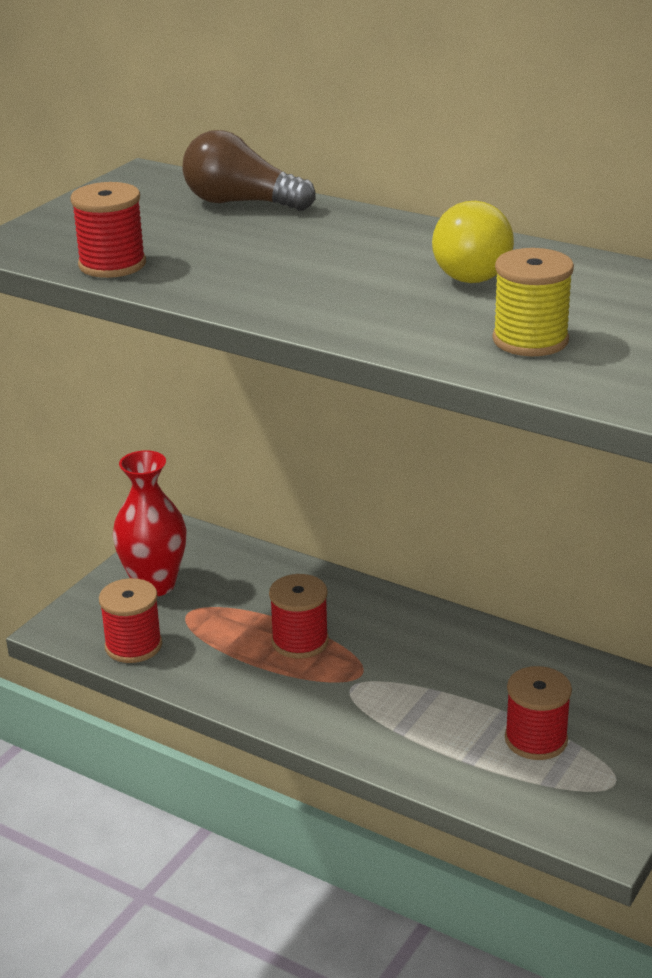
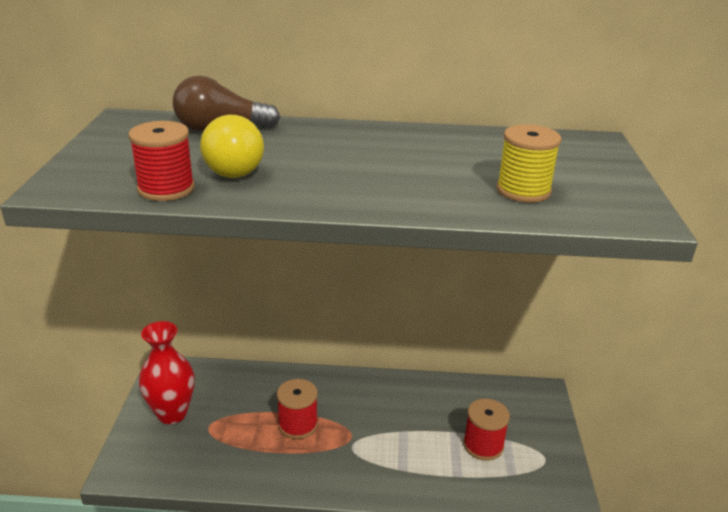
camera: 30 degrees left, 0 degrees up
red spool [99,578,162,663] -> none
yellow light bulb [432,201,514,283] -> yellow light bulb moved to [200,115,264,178]

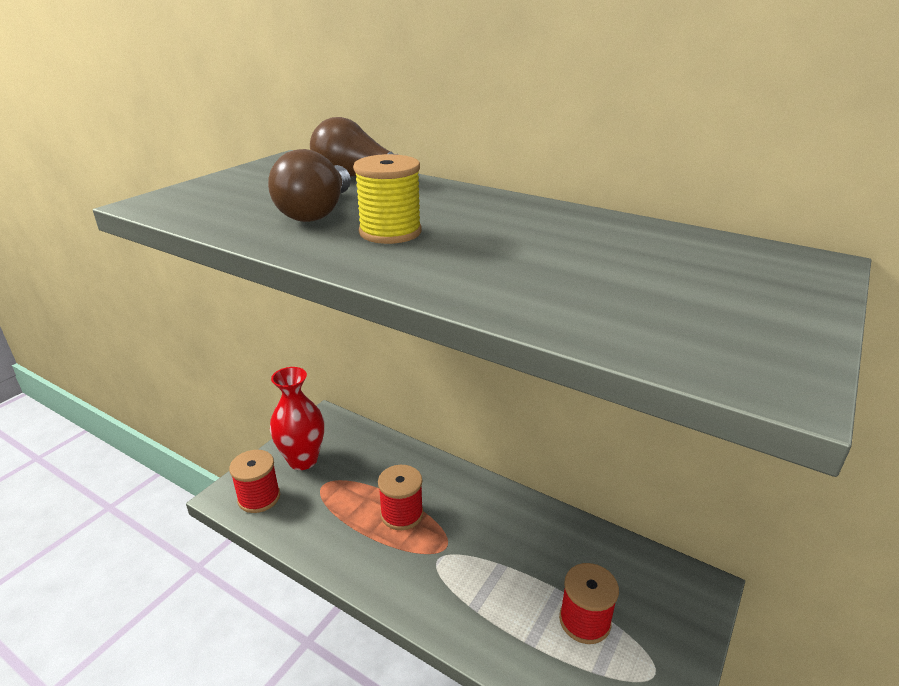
camera: 30 degrees right, 0 degrees up
red spool [128,121,195,201] -> red spool moved to [229,450,280,513]
yellow light bulb [200,115,264,178] -> brown light bulb [268,149,351,222]
yellow spool [496,124,561,203] -> yellow spool moved to [353,154,422,244]

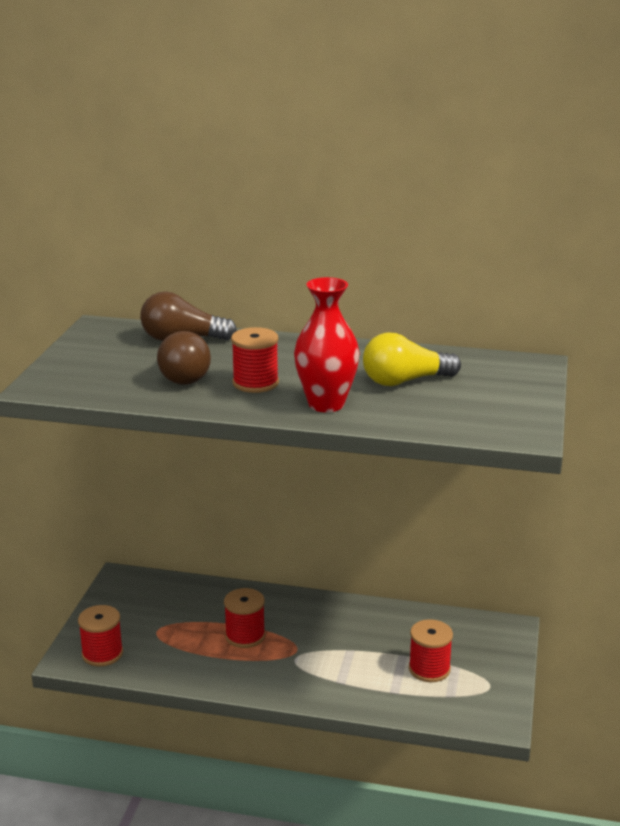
camera: 20 degrees left, 5 degrees down
red vase [270,367,324,470] -> red vase moved to [294,277,360,412]
yellow spool [353,154,422,244] -> red spool [231,327,279,393]
none -> yellow light bulb [363,332,461,386]

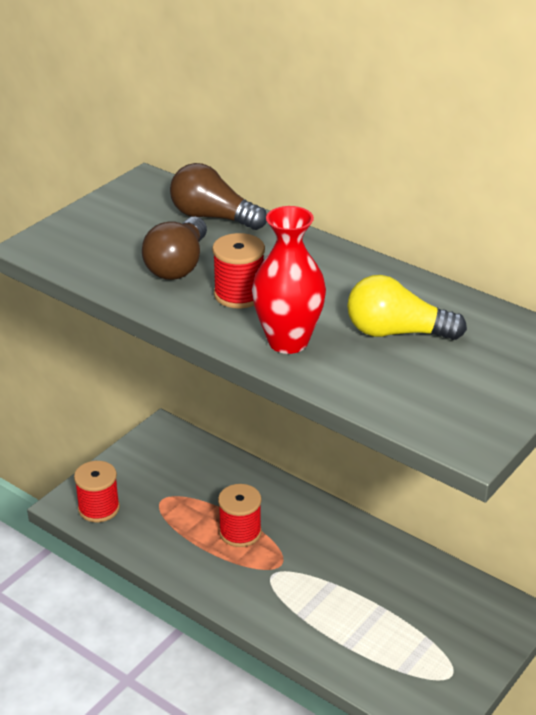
camera: 25 degrees right, 10 degrees up
red spool [409,619,453,682] -> none

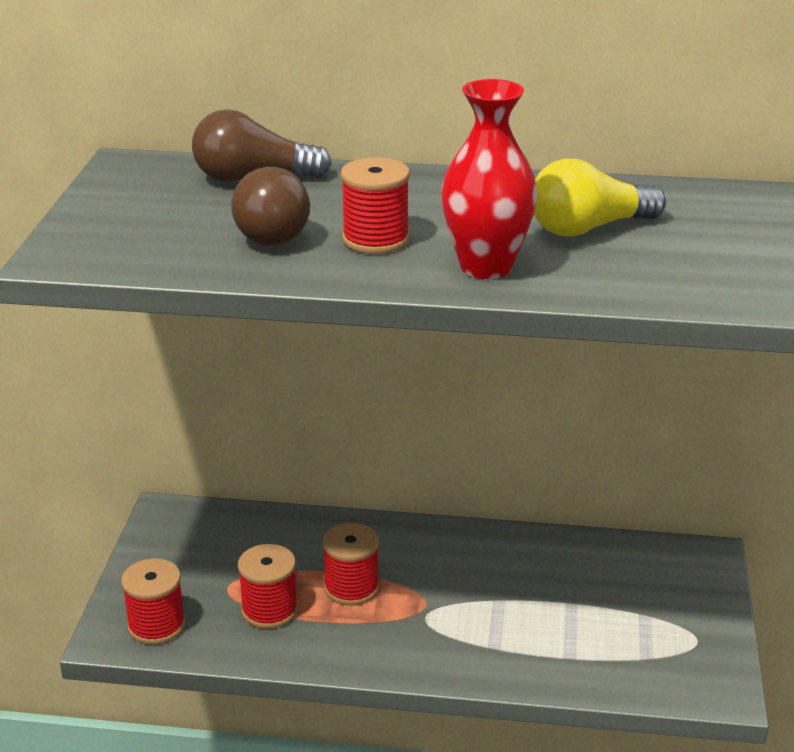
camera: 30 degrees left, 5 degrees down
none -> red spool [238,544,298,629]

